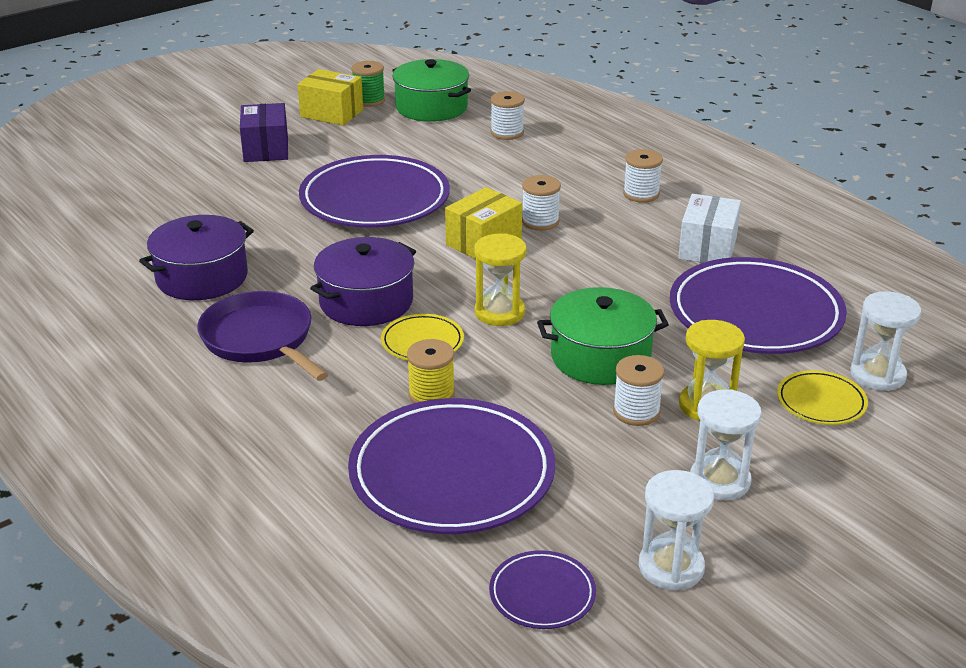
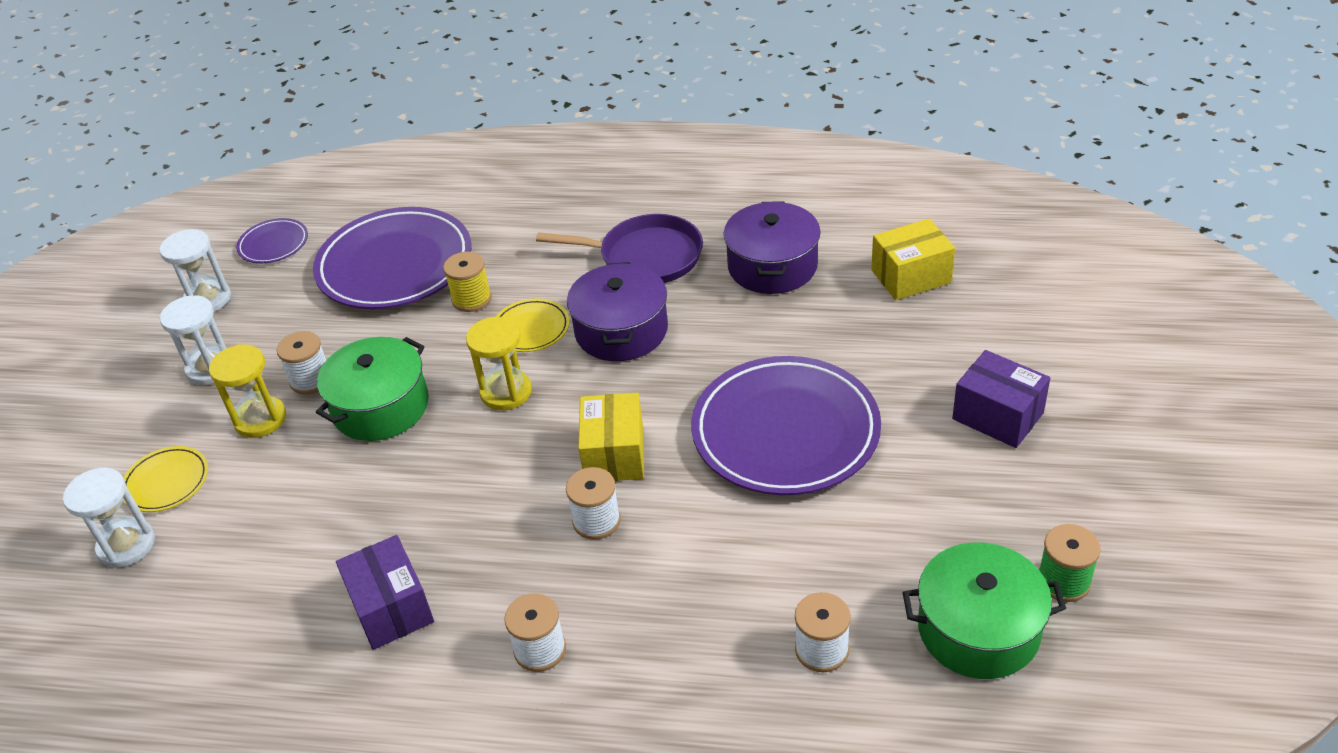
camera: 140 degrees right, 10 degrees up
yellow box [297,69,363,126] -> yellow box moved to [871,219,955,300]
purple plate [670,257,847,354] -> none
white box [678,194,741,263] -> purple box [336,535,434,650]

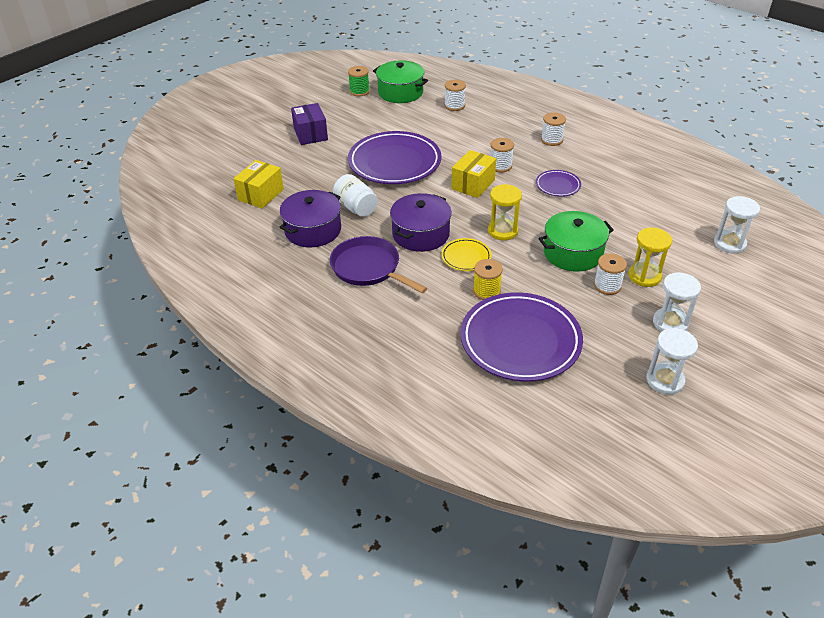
camera: 150 degrees left, 0 degrees up
yellow plate [123,446,208,512] -> none
purple plate [236,218,308,263] -> purple plate moved to [536,170,581,197]
purple box [336,535,434,650] -> none
yellow box [871,219,955,300] -> yellow box turned 75 degrees counterclockwise [233,160,284,209]
none -> white jar [333,174,378,217]

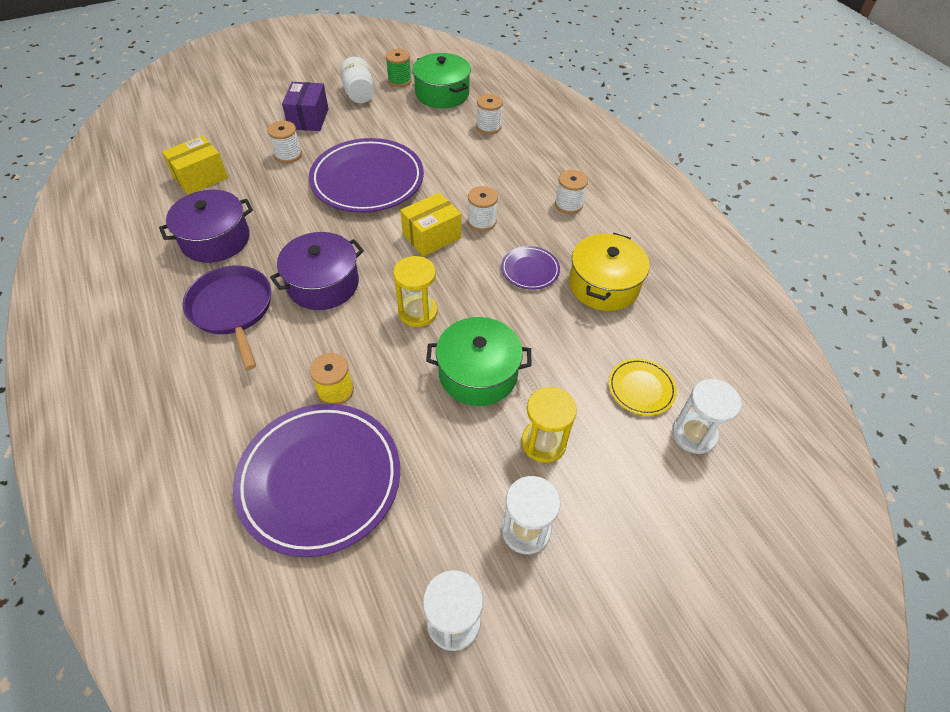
camera: 20 degrees right, 10 degrees up
white jar [333,174,378,217] -> white jar moved to [340,57,374,103]
yellow plate [441,238,492,271] -> yellow plate moved to [609,358,677,416]
white spool [594,253,627,295] -> white spool moved to [267,121,302,163]
none -> yellow pot [569,233,650,311]

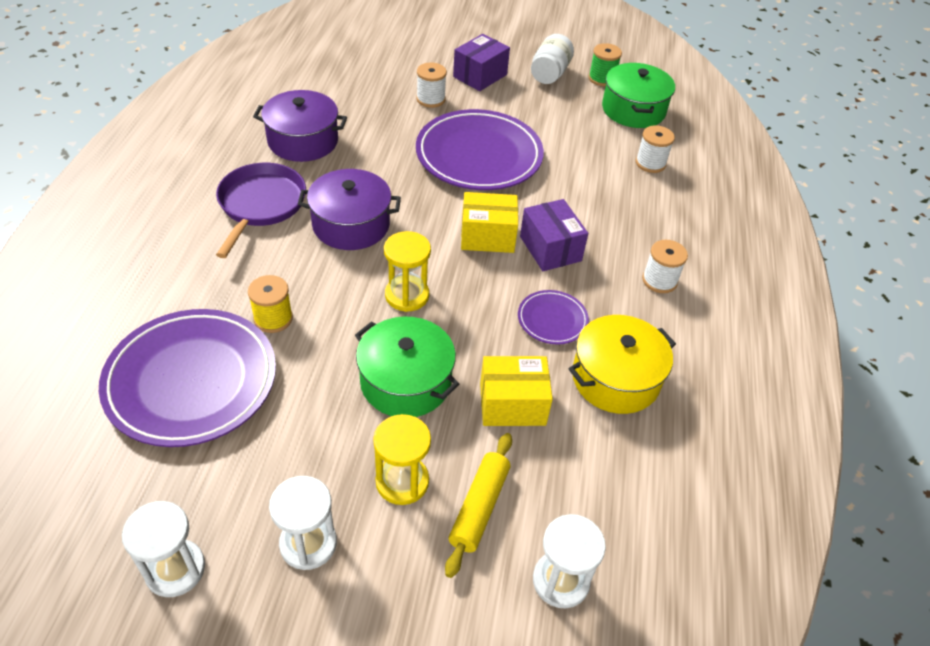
camera: 35 degrees right, 5 degrees down
yellow box [162,135,228,195] -> yellow box moved to [480,356,553,426]
white spool [467,186,498,231] -> purple box [520,199,588,271]
yellow plate [609,358,677,416] -> none
none -> yellow rolling pin [445,433,512,578]

